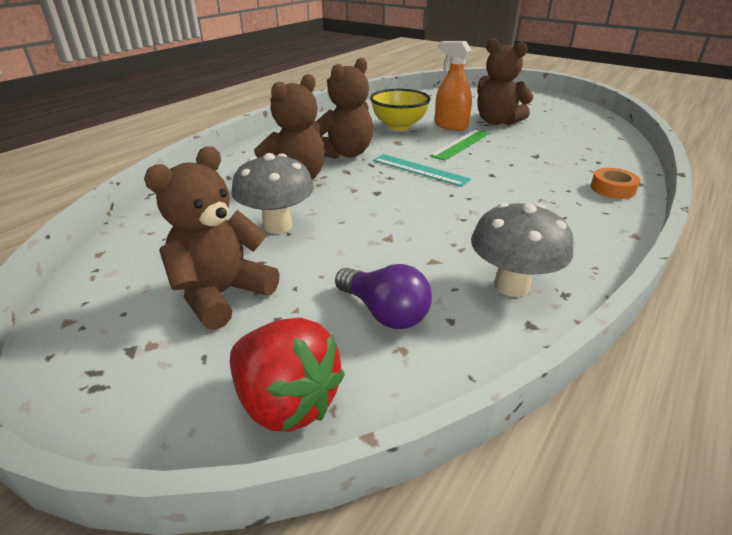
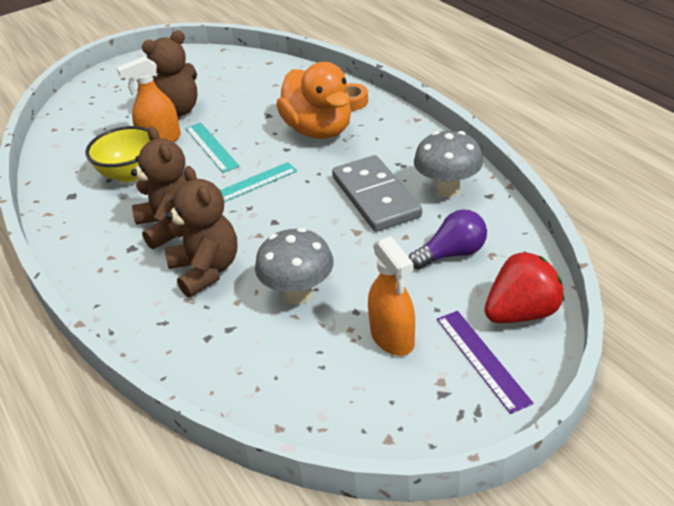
camera: 65 degrees left, 5 degrees up
brown teddy bear [144,146,279,330] -> orange spray bottle [368,236,415,356]
green ruler [430,129,490,161] -> turquoise ruler [185,123,240,173]
none -> orange duck [276,62,351,139]
none -> grey domino [332,155,422,232]
none -> purple ruler [437,311,533,414]

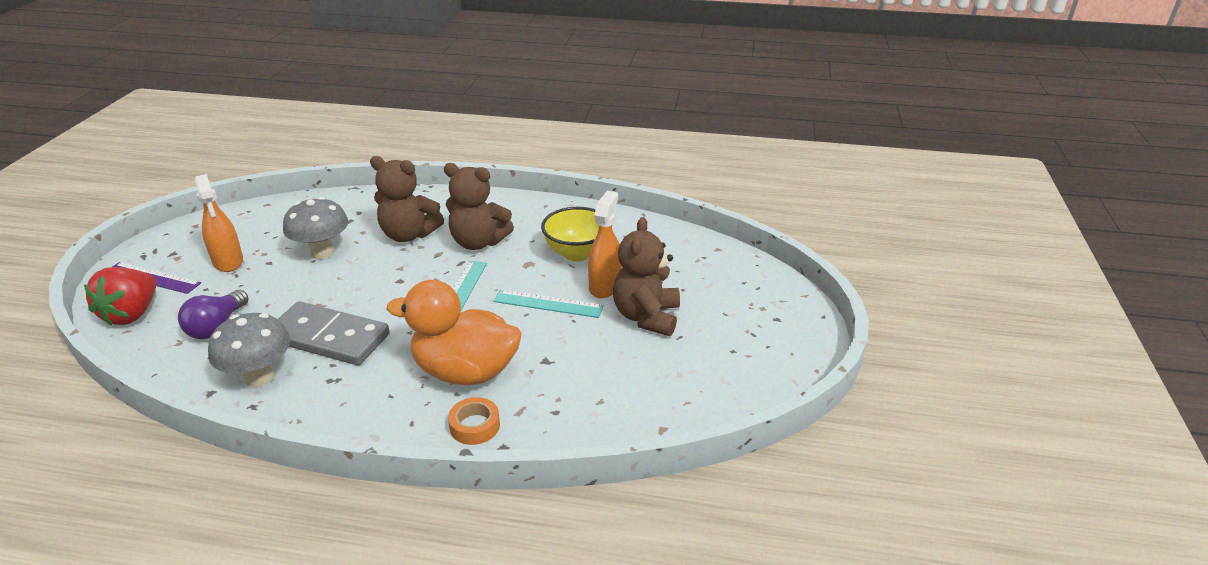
camera: 130 degrees right, 5 degrees down
orange spray bottle [368,236,415,356] -> orange spray bottle turned 135 degrees counterclockwise [195,174,243,272]

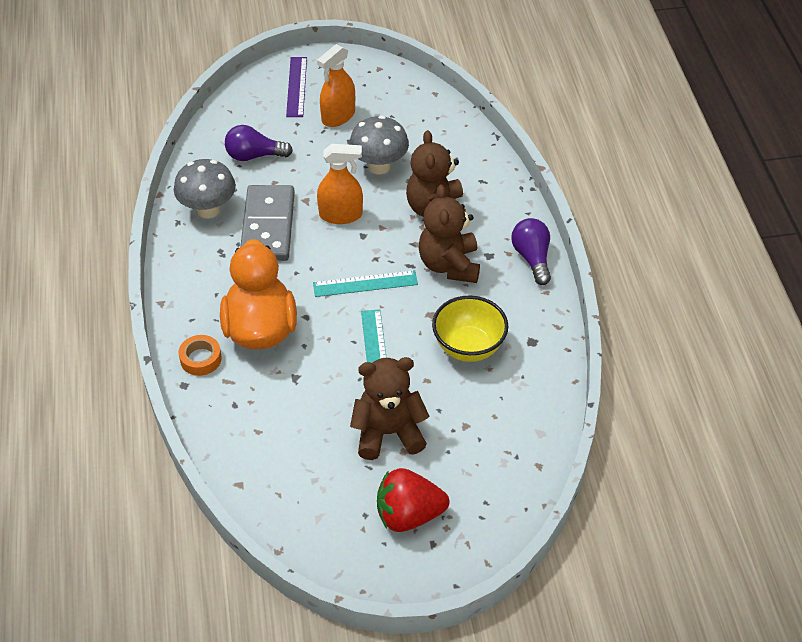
camera: 70 degrees right, 15 degrees up
red strawberry [84,267,156,326] -> red strawberry moved to [377,468,449,532]
orange spray bottle [588,191,622,298] -> orange spray bottle moved to [317,144,363,224]
none -> purple light bulb [511,218,551,285]

